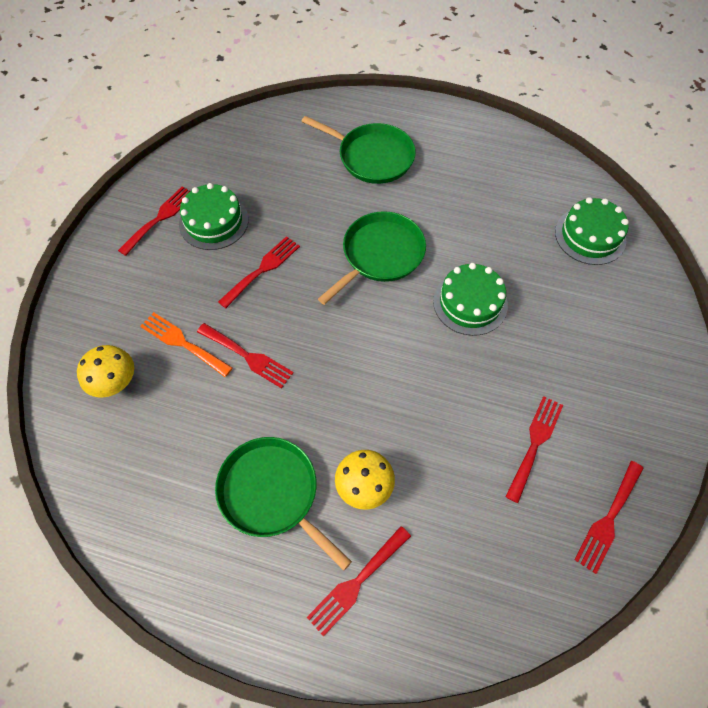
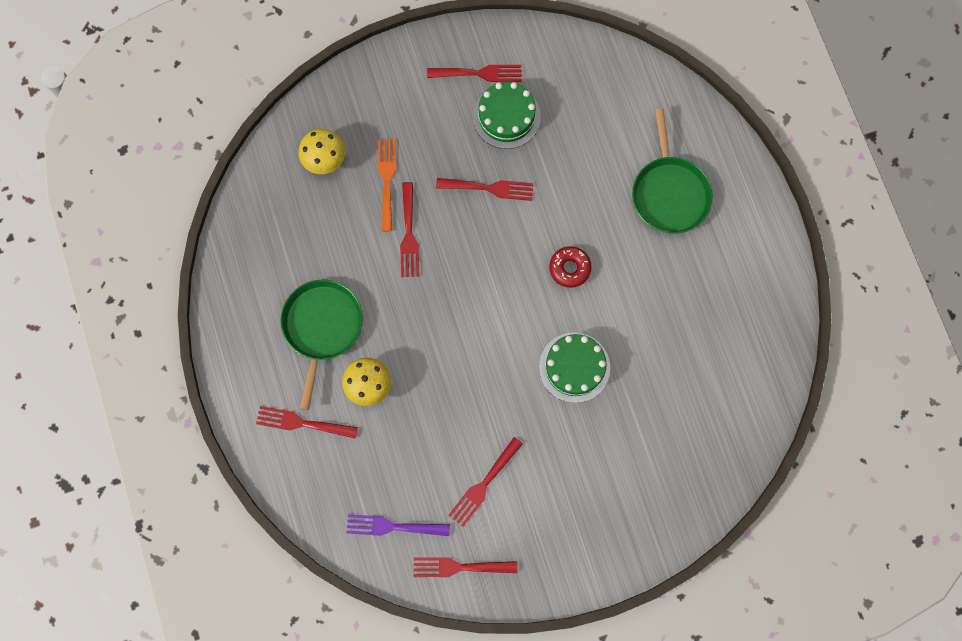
camera: 55 degrees right, 15 degrees up
green pan [318,211,426,305] -> red donut [549,246,592,288]
red fork [505,396,563,503] -> red fork turned 135 degrees clockwise [449,437,523,527]
green cake [555,197,629,265] -> none
none -> purple fork [346,514,450,536]

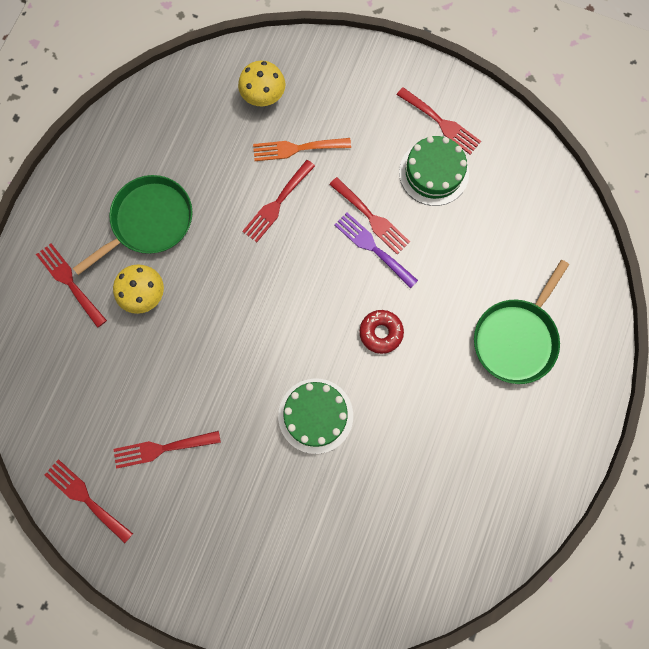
camera: 40 degrees right, 0 degrees up
purple fork [346,514,450,536] -> purple fork moved to [334,212,418,288]
orange fork [378,139,396,231] -> orange fork turned 135 degrees counterclockwise [253,138,351,161]

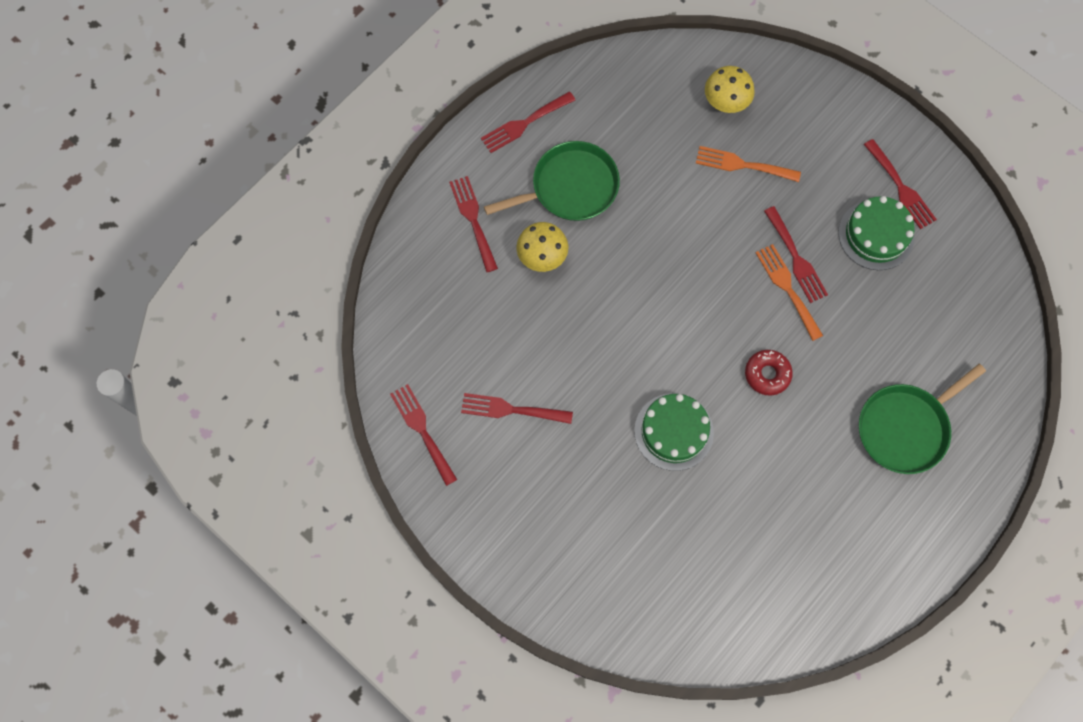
camera: 20 degrees right, 5 degrees down
red fork [242,160,315,242] -> red fork moved to [481,91,575,153]
purple fork [334,212,418,288] -> orange fork [756,244,823,341]

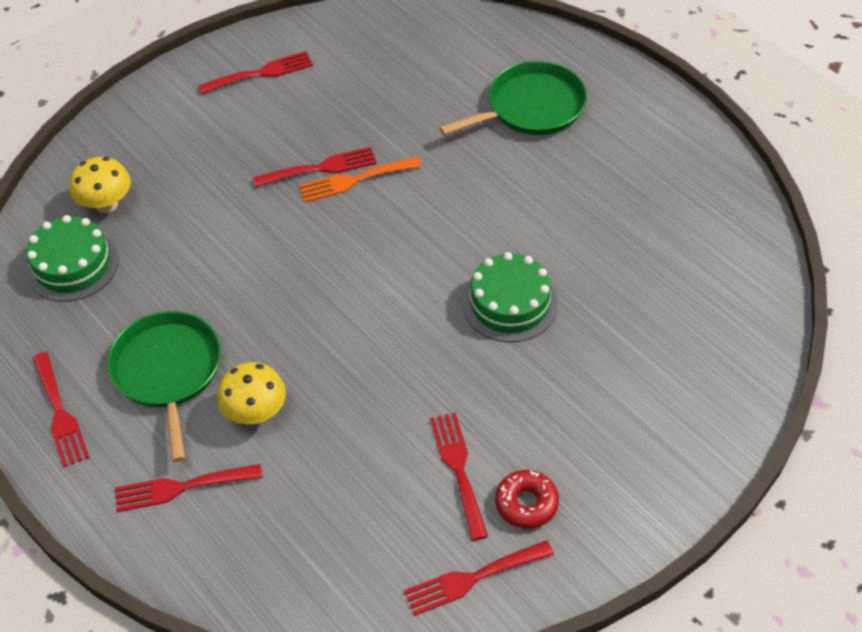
camera: 80 degrees left, 20 degrees down
red fork [461,393,573,424] -> red fork turned 150 degrees clockwise [430,412,488,541]
orange fork [696,146,801,182] -> none
red donut [745,350,793,396] -> red donut moved to [495,470,559,529]
green cake [838,196,915,270] -> green cake moved to [26,215,119,302]
green pan [859,364,986,474] -> green pan turned 90 degrees counterclockwise [439,61,587,135]

